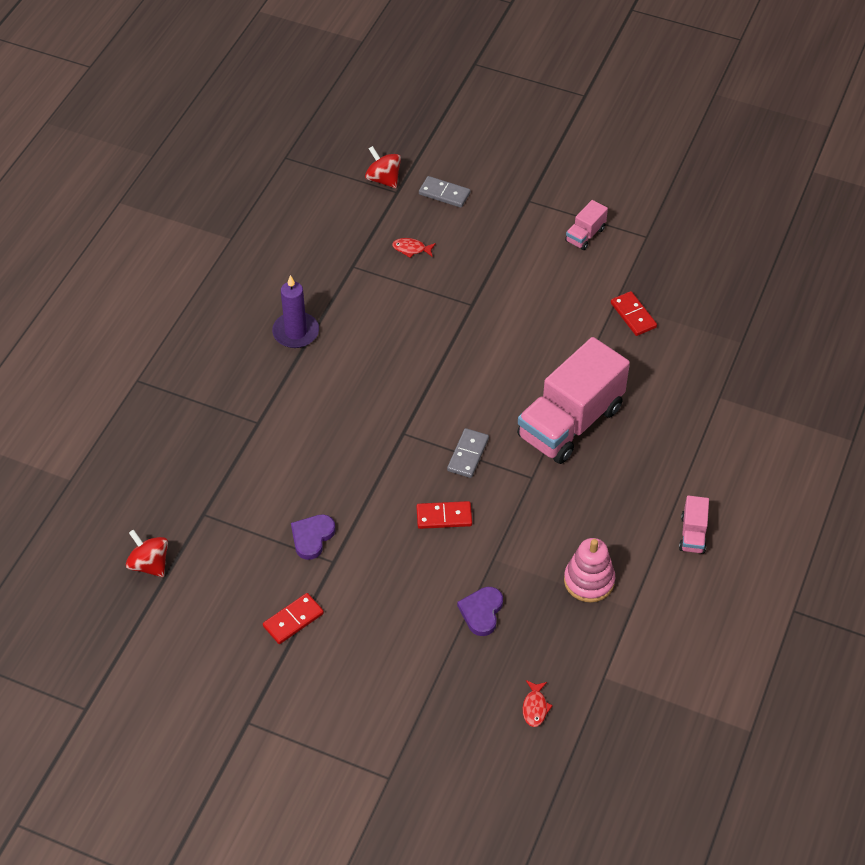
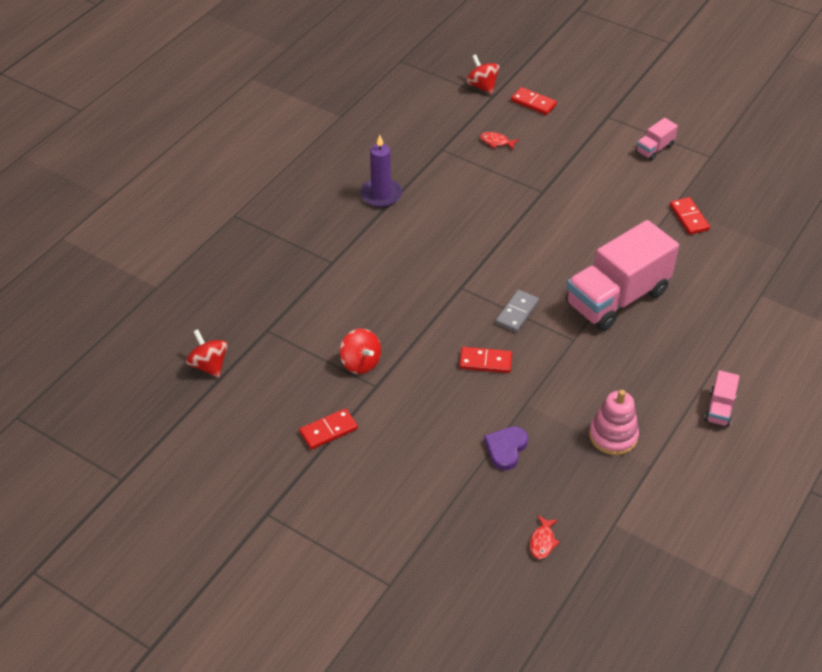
camera: 10 degrees right, 5 degrees down
purple heart [291,514,336,560] -> red spinning top [340,328,381,374]
grey domino [419,176,470,208] -> red domino [511,87,557,115]

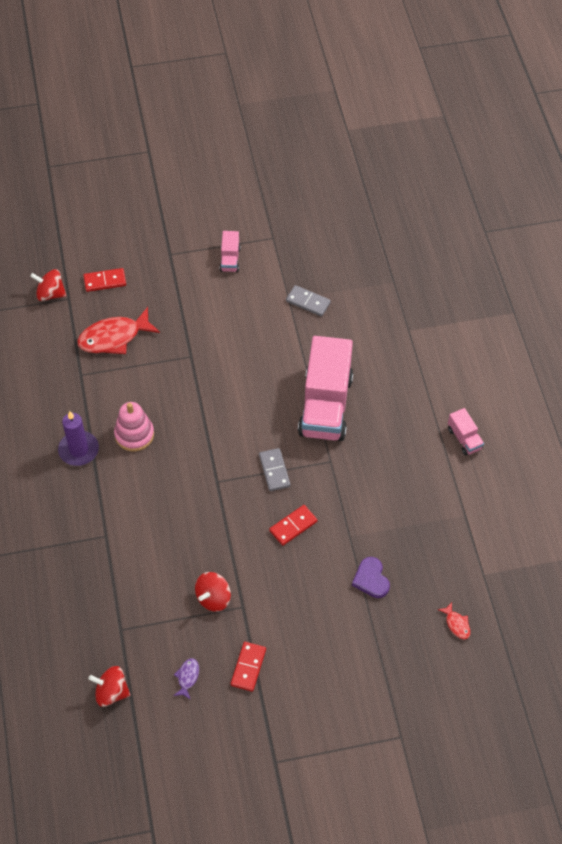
camera: 45 degrees left, 10 degrees up
red spinning top [340,328,381,374] -> red spinning top turned 120 degrees clockwise [195,572,231,612]
red fish [480,132,519,150] -> red fish [77,307,160,354], size x2.20
pink stacking toy [589,390,639,455] -> pink stacking toy moved to [114,402,154,451]
red domino [670,197,710,235] -> grey domino [286,285,331,316]
none -> purple fish [174,658,199,700]

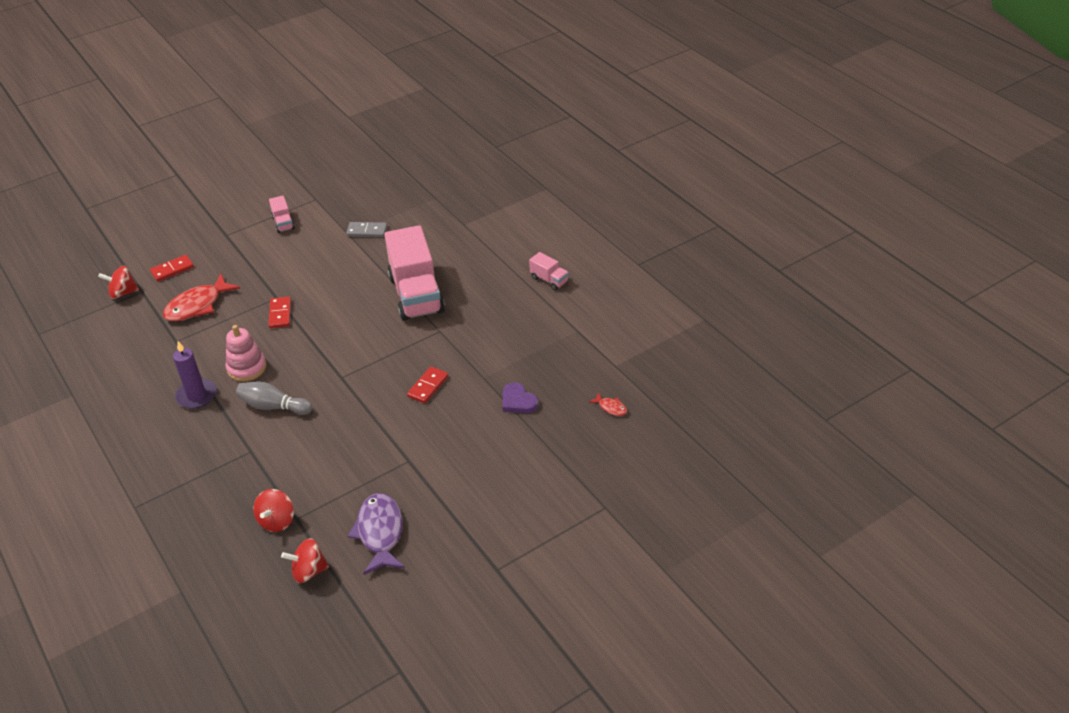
camera: 20 degrees left, 15 degrees down
purple fish [174,658,199,700] -> purple fish [348,493,405,575], size x2.20
red spinning top [195,572,231,612] -> red spinning top moved to [254,489,294,532]
red domino [231,642,266,692] -> red domino moved to [268,297,291,328]
grey domino [259,448,290,491] -> none
none -> grey bowling pin [236,381,312,415]

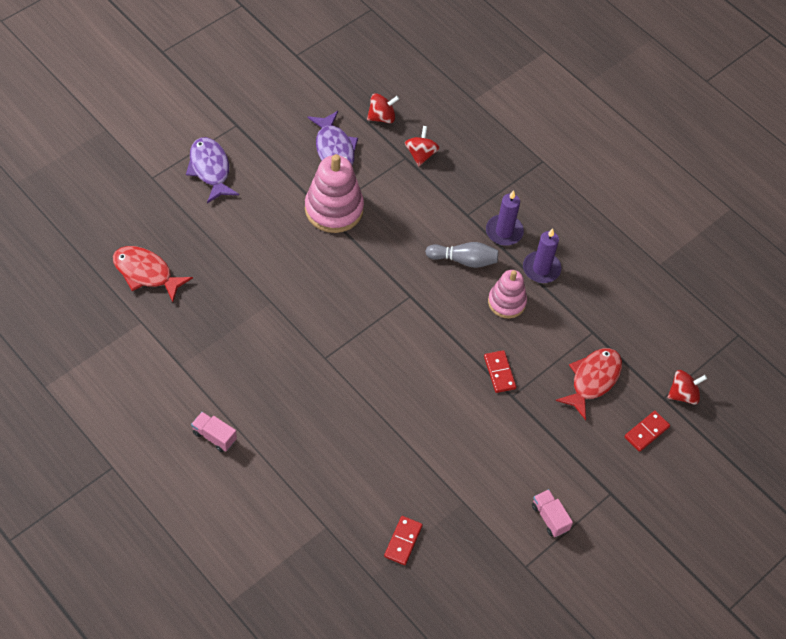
camera: 165 degrees right, 15 degrees up
grey domino [346,222,387,237] -> none
pink truck [384,225,445,321] -> none
red domino [407,366,449,404] -> red domino moved to [384,516,423,565]
purple heart [502,382,538,414] -> none
red fish [589,392,627,416] -> red fish [113,246,193,302], size x2.20
none -> purple fish [186,137,239,203]
none -> pink stacking toy [305,154,364,233]
none -> purple candle [486,190,524,246]

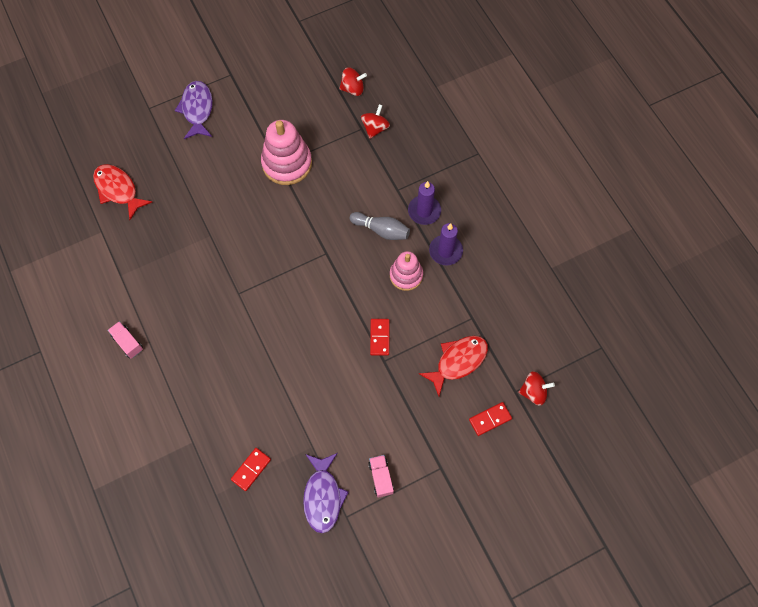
camera: 20 degrees right, 10 degrees up
purple fish [307,111,358,166] -> purple fish moved to [303,453,349,533]

